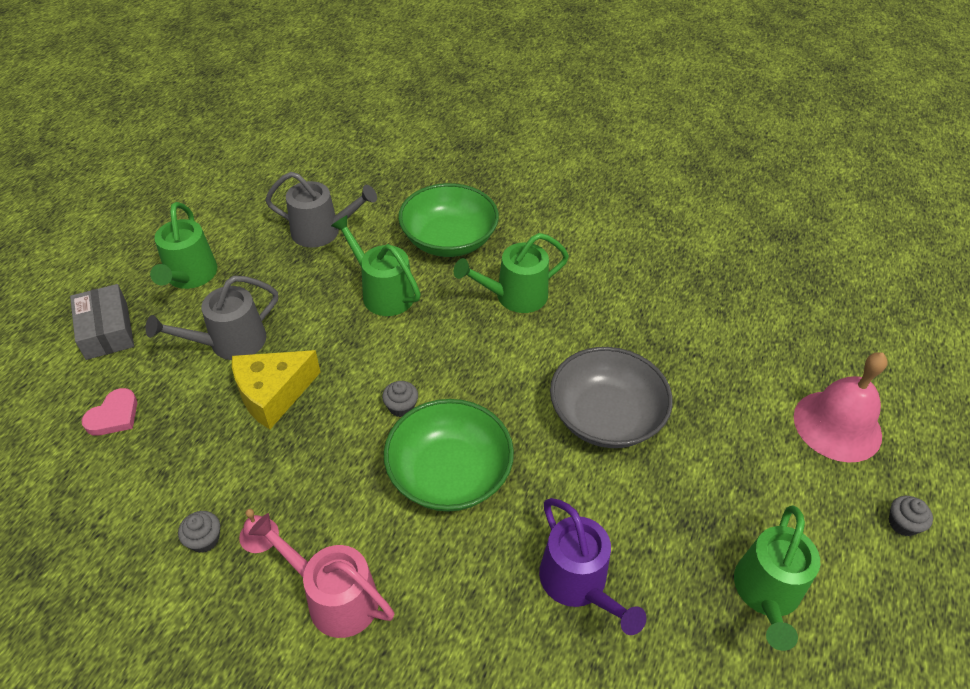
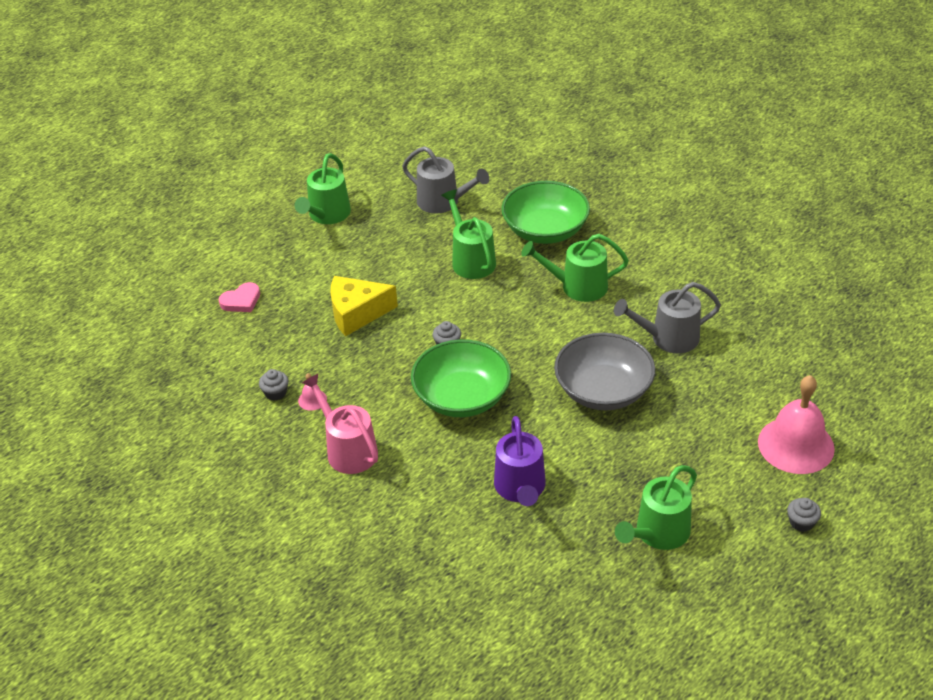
camera: 25 degrees right, 5 degrees down
grey box [70,284,134,360] -> none
grey watering can [145,276,278,360] -> grey watering can moved to [614,282,721,353]

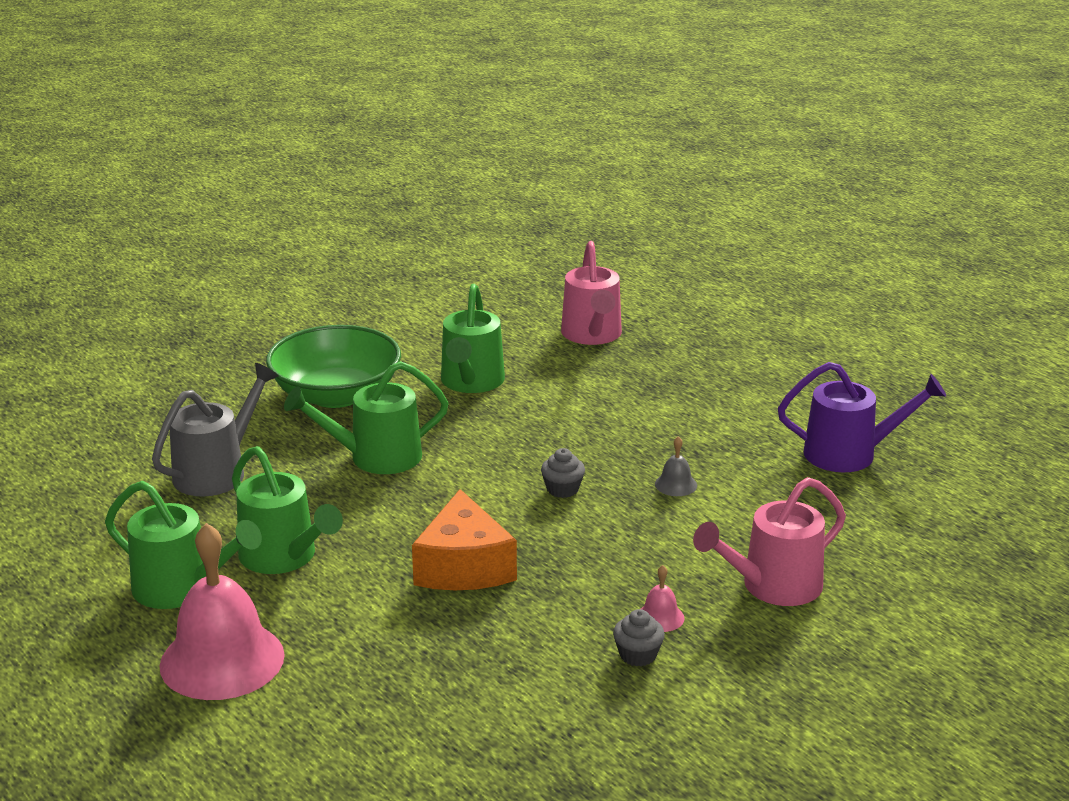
camera: 85 degrees left, 15 degrees down
pink heart [219,282,260,312] -> none
yellow cheese [330,276,398,336] -> orange cheese [412,489,517,590]
green bowl [411,339,511,417] -> grey bell [655,436,697,496]
grey bowl [554,333,655,410] -> none
grey watering can [614,282,721,353] -> pink watering can [561,241,622,345]
green watering can [615,465,697,550] -> green watering can moved to [232,446,343,574]
pink bell [758,375,835,474] -> pink bell moved to [159,523,285,700]
grey cupcake [787,498,821,532] -> none

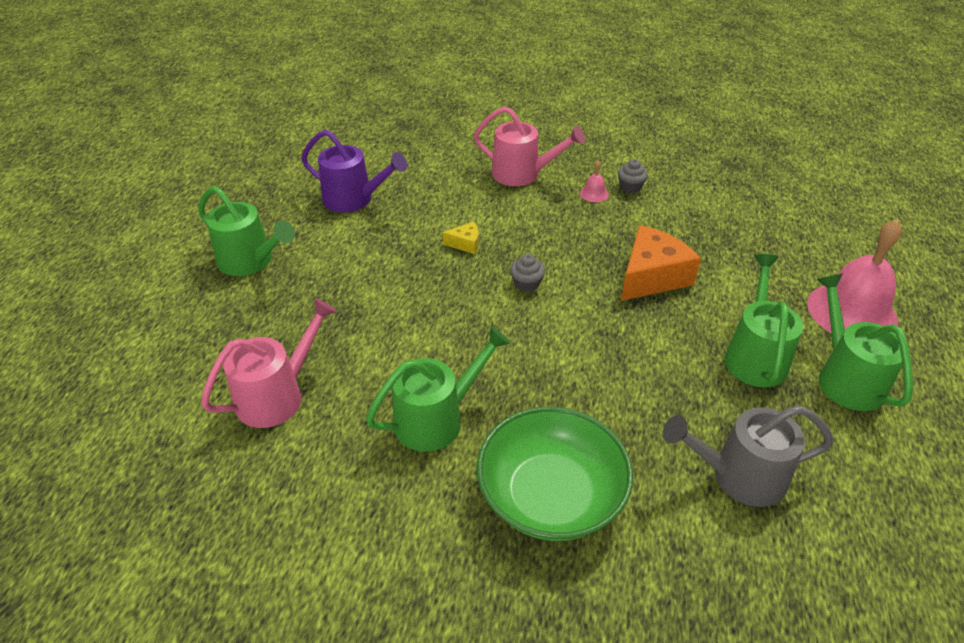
camera: 130 degrees left, 15 degrees up
green watering can [284,361,449,474] -> green watering can moved to [198,186,295,276]
grey bell [655,436,697,496] -> yellow cheese [443,222,478,254]
purple watering can [778,362,946,472] -> purple watering can turned 150 degrees clockwise [301,129,407,213]

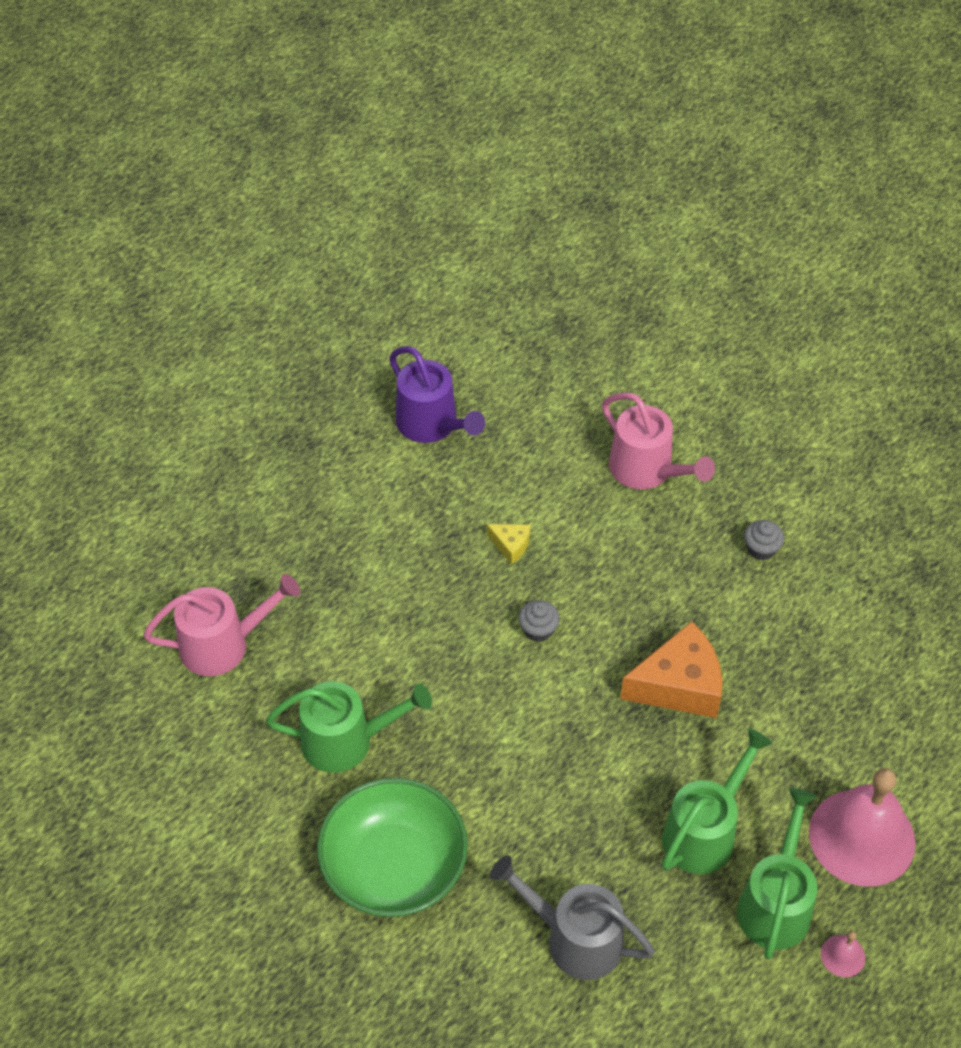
camera: 30 degrees right, 10 degrees up
green watering can [198,186,295,276] -> none
pink bell [580,161,609,202] -> pink bell moved to [821,931,865,977]

